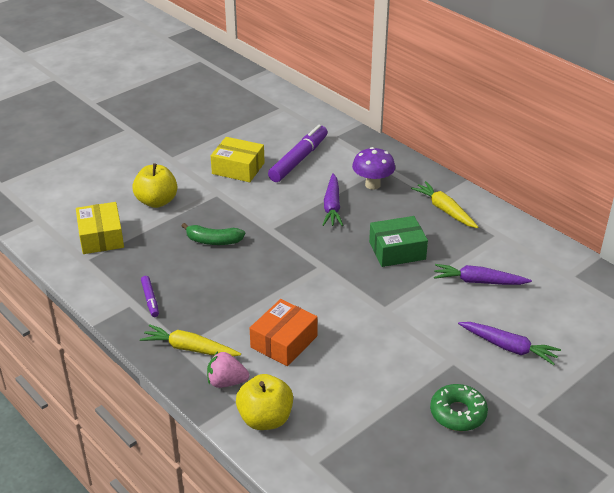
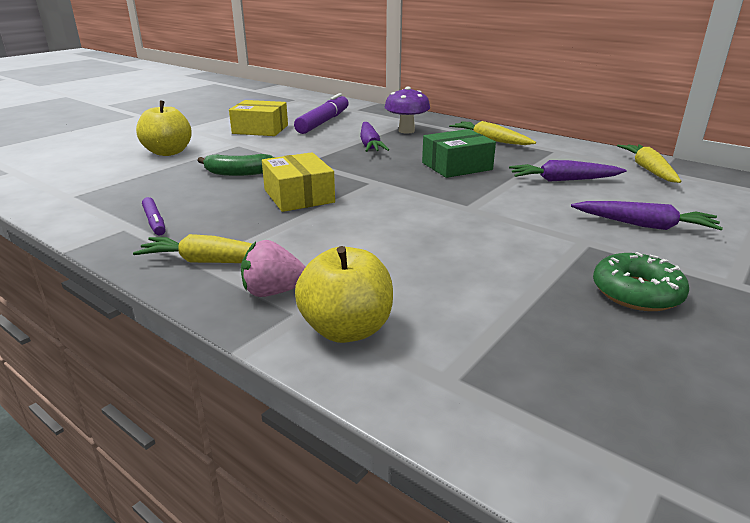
camera: 10 degrees left, 10 degrees down
yellow box [76,202,124,254] -> yellow box moved to [262,152,335,212]
orange box [250,299,318,366] -> none
none -> yellow carrot [617,144,681,183]

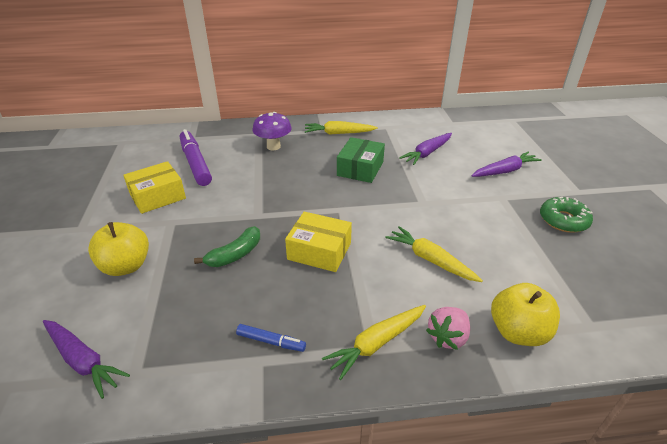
camera: 45 degrees left, 10 degrees up
purple marker [142,197,166,235] -> blue marker [236,324,306,352]
purple carrot [360,122,389,152] -> purple carrot moved to [43,320,130,399]
yellow carrot [617,144,681,183] -> yellow carrot moved to [386,226,483,282]

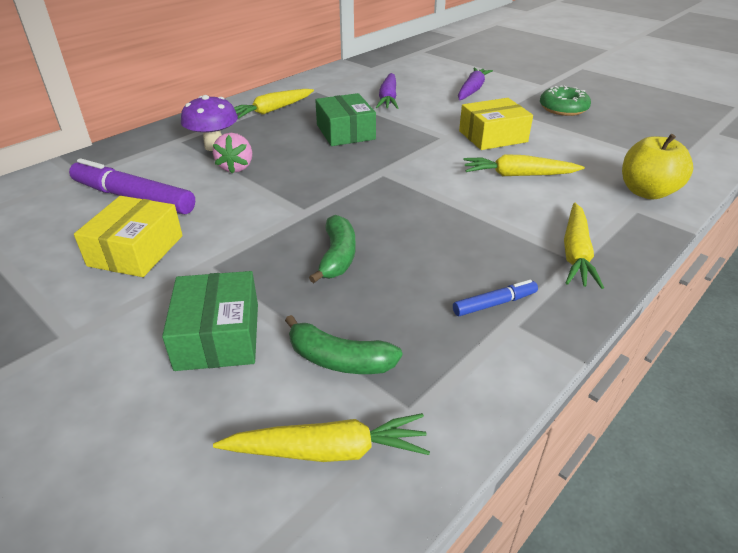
camera: 40 degrees left, 0 degrees up
purple carrot [43,320,130,399] -> yellow carrot [213,413,430,462]
yellow apple [88,222,149,276] -> green box [162,271,258,371]
yellow box [285,212,352,272] -> yellow box moved to [459,98,533,150]
pink strawberry [426,307,470,350] -> pink strawberry moved to [213,133,252,174]
none -> green banana [285,315,402,374]

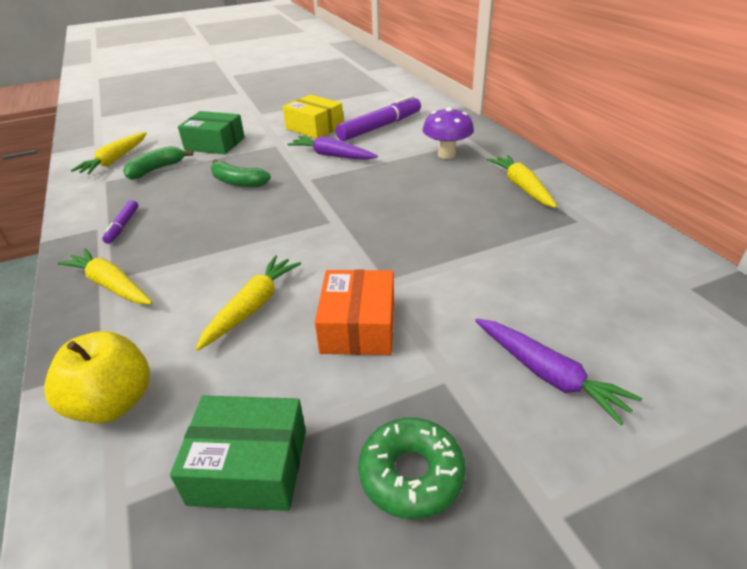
camera: 115 degrees right, 0 degrees up
pink strawberry [213,133,252,174] -> none
green box [315,93,376,146] -> green box moved to [170,395,306,511]
purple carrot [376,73,398,109] -> purple carrot moved to [287,136,378,160]
blue marker [453,280,538,316] -> purple marker [102,200,138,244]
yellow box [459,98,533,150] -> orange box [315,270,394,355]

